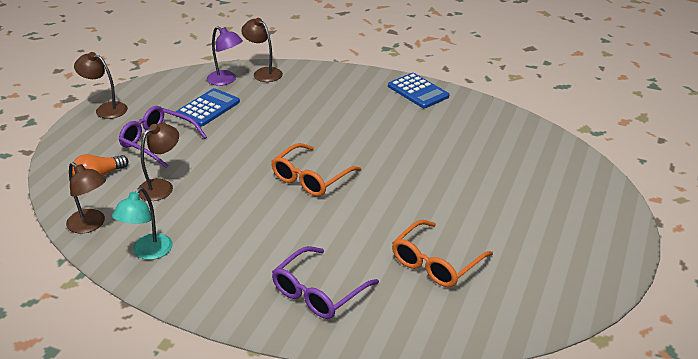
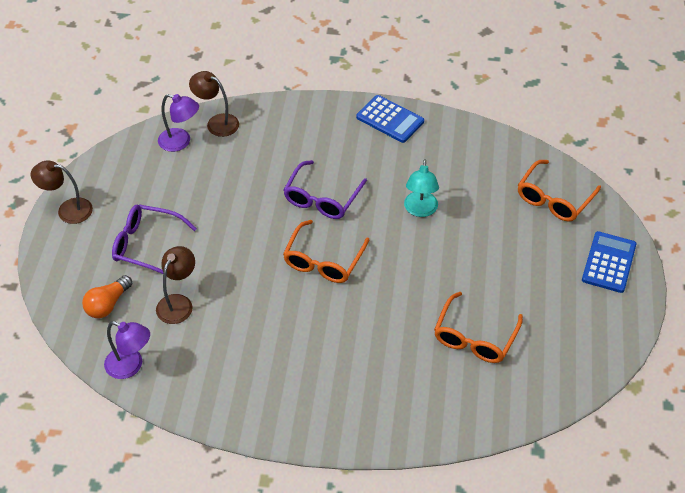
camera: 15 degrees left, 15 degrees up
brown lamp [66,162,106,233] -> purple lamp [104,321,150,379]
turquoise lamp [112,187,173,260] -> turquoise lamp moved to [404,160,439,217]
blue calculator [176,88,240,126] -> blue calculator moved to [582,231,636,293]
purple glasses [272,246,379,319] -> purple glasses moved to [284,160,367,219]
none -> orange glasses [518,160,601,222]

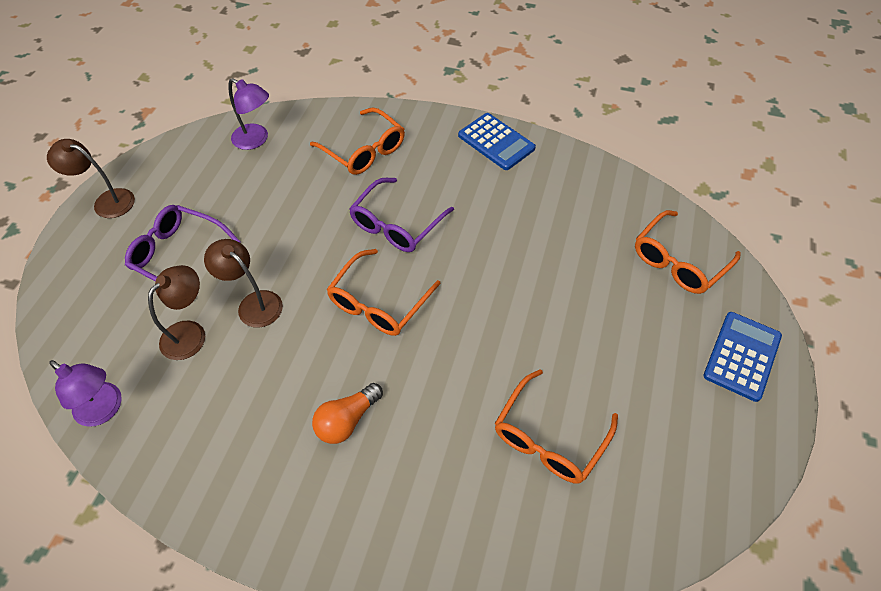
camera: 10 degrees right, 5 degrees up
orange light bulb [82,275,132,318] -> orange light bulb moved to [312,383,383,444]
brown lamp [189,71,239,137] -> brown lamp moved to [204,239,283,328]
turquoise lamp [404,160,439,217] -> none
none -> orange glasses [310,108,405,175]

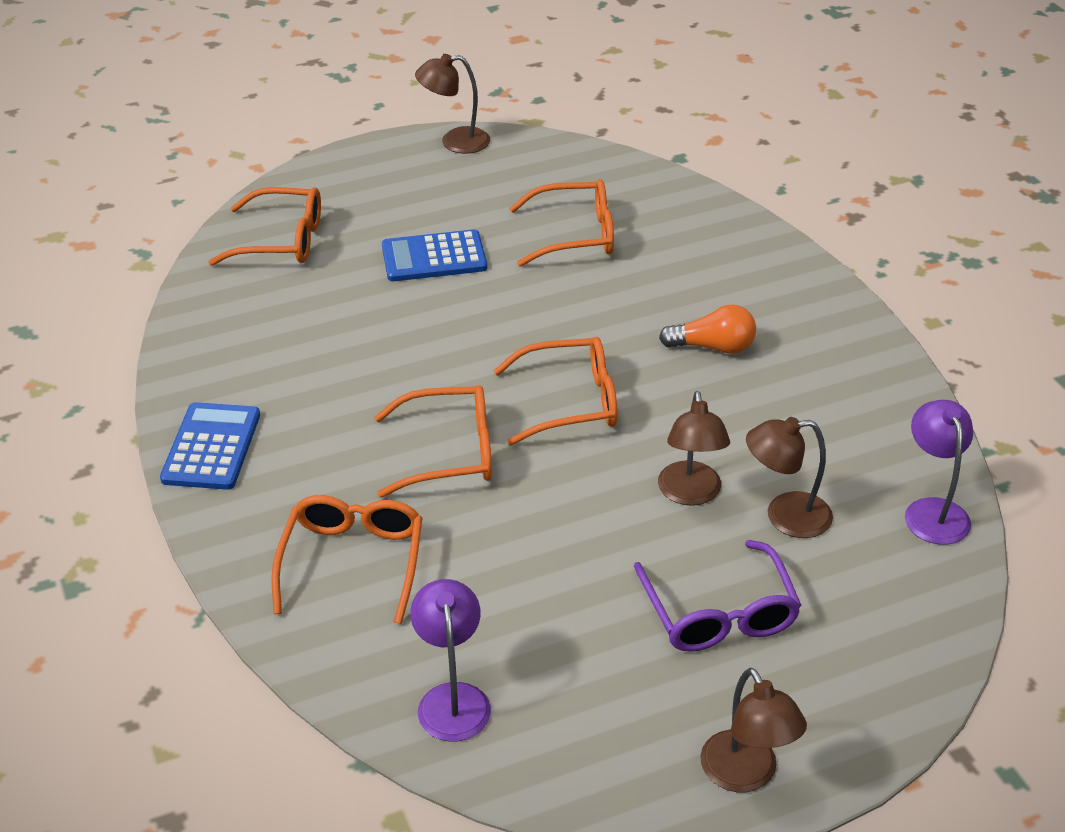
camera: 130 degrees left, 15 degrees down
purple glasses [349,178,454,252] -> orange glasses [374,385,492,498]
blue calculator [703,312,782,402] -> blue calculator moved to [382,229,487,281]
none -> brown lamp [415,54,490,154]

